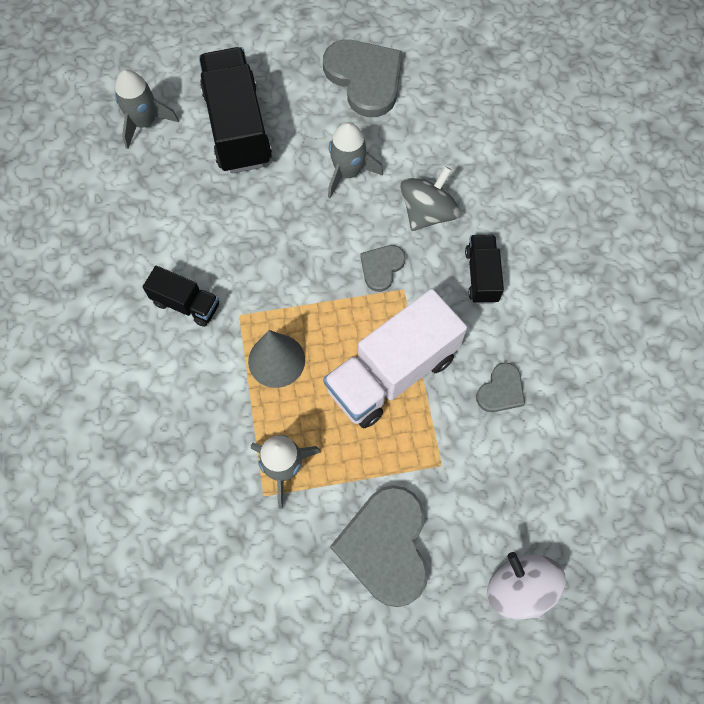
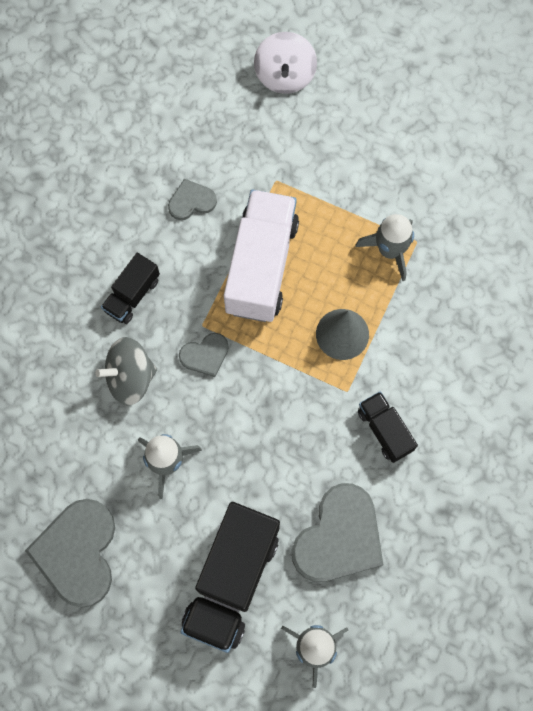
camera: 145 degrees left, 5 degrees up
white truck [323,289,467,428] -> white truck turned 75 degrees counterclockwise [224,189,299,322]
grey heart [330,486,429,607] -> grey heart moved to [292,483,383,582]

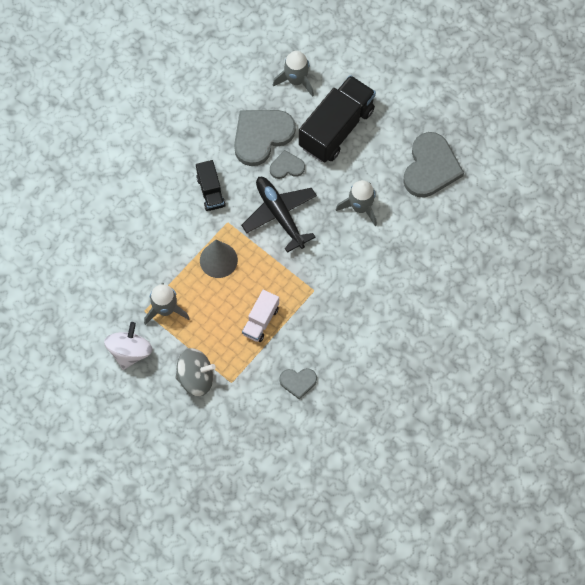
camera: 165 degrees left, 5 degrees down
grey spinning top [95,337,157,406] -> grey spinning top moved to [175,348,216,396]
black truck [101,253,160,324] -> none
grey heart [179,333,229,377] -> grey heart moved to [270,150,305,179]
white truck [224,189,299,322] -> white truck [242,290,279,342], size x0.52
white spinning top [254,32,317,94] -> white spinning top moved to [104,322,153,370]
none -> black plane [241,177,317,253]

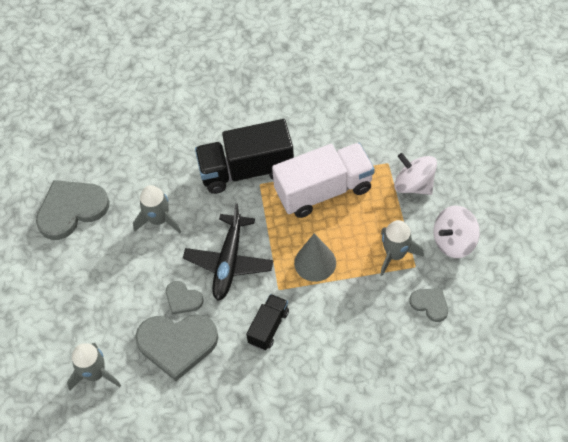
camera: 135 degrees left, 10 degrees down
grey spinning top [175,348,216,396] -> white spinning top [394,153,437,195]
white truck [242,290,279,342] -> white truck [272,143,375,218], size x1.91
grey heart [279,368,317,399] -> grey heart moved to [410,288,448,322]
black truck [299,75,376,162] -> black truck moved to [195,119,294,194]

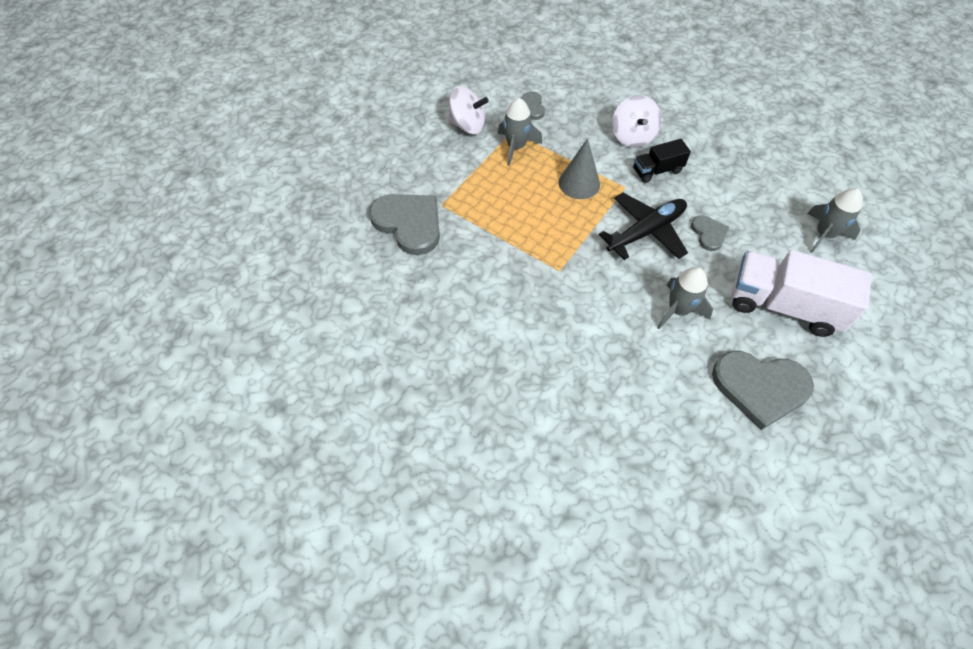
camera: 140 degrees left, 0 degrees up
grey heart [135,314,218,381] -> grey heart moved to [369,194,440,255]
black truck [195,119,294,194] -> none
white truck [272,143,375,218] -> white truck moved to [732,250,872,337]
white spinning top [394,153,437,195] -> white spinning top moved to [612,95,661,148]

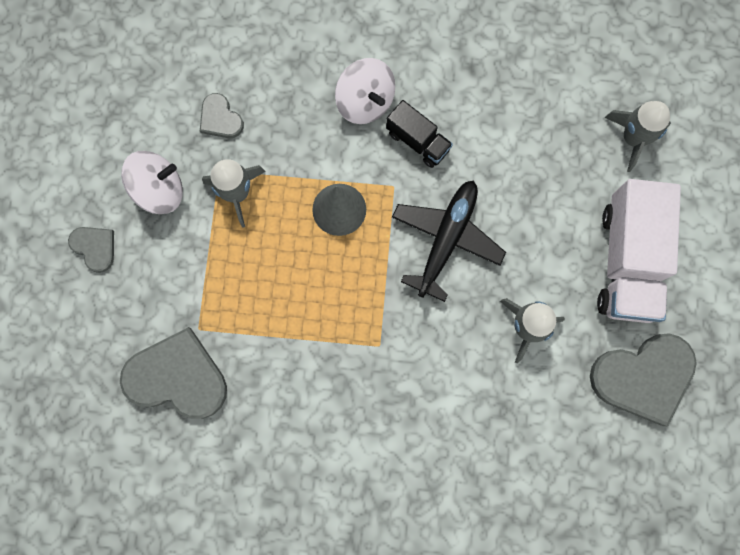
camera: 30 degrees left, 20 degrees up
black truck [633,139,691,183] -> black truck turned 90 degrees counterclockwise [386,100,453,168]
grey heart [691,215,729,251] -> grey heart moved to [68,227,114,273]
white truck [732,250,872,337] -> white truck turned 75 degrees counterclockwise [597,179,681,323]

